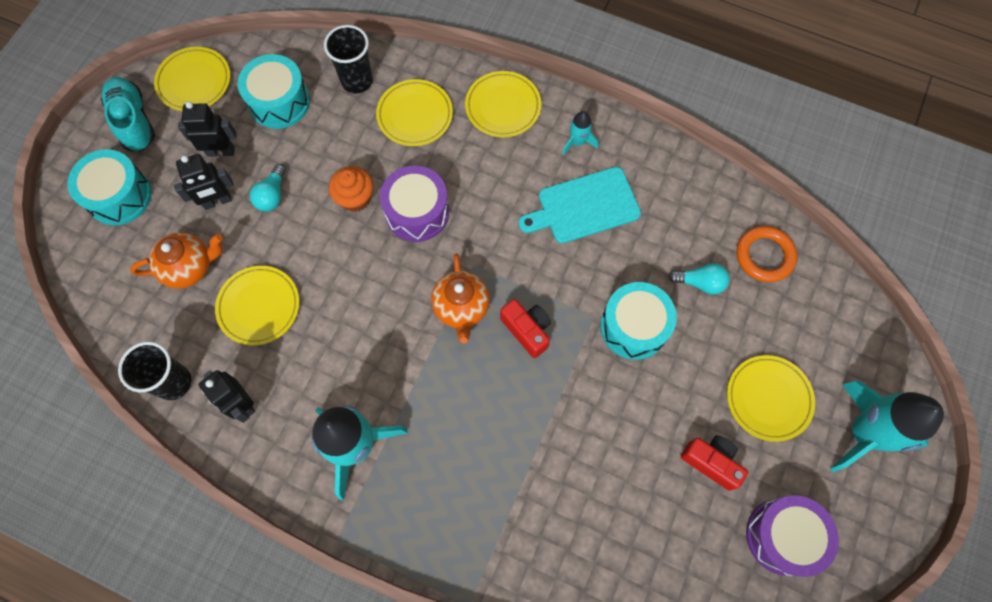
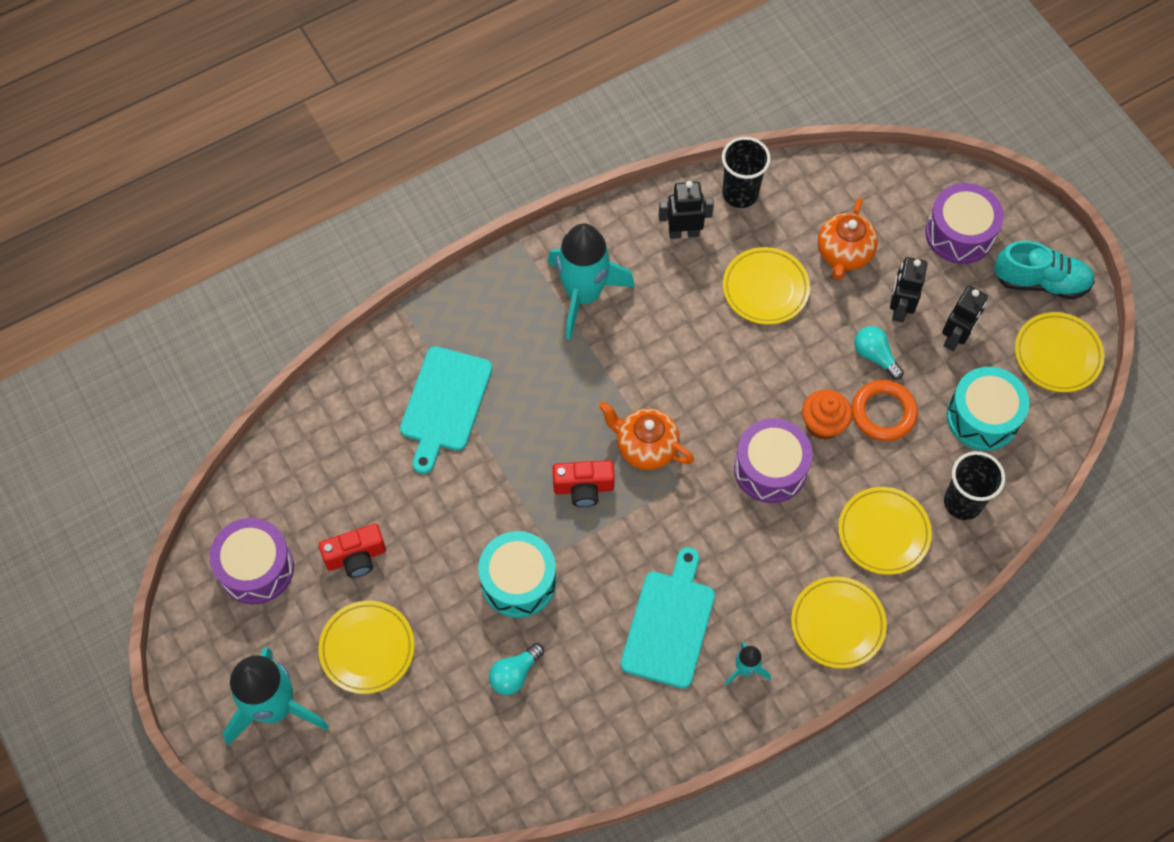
camera: 125 degrees right, 5 degrees down
turquoise drum [67,149,152,225] -> purple drum [925,183,1004,264]
orange ring [736,226,797,282] -> orange ring moved to [852,380,918,441]
none -> turquoise cutting board [400,346,492,474]

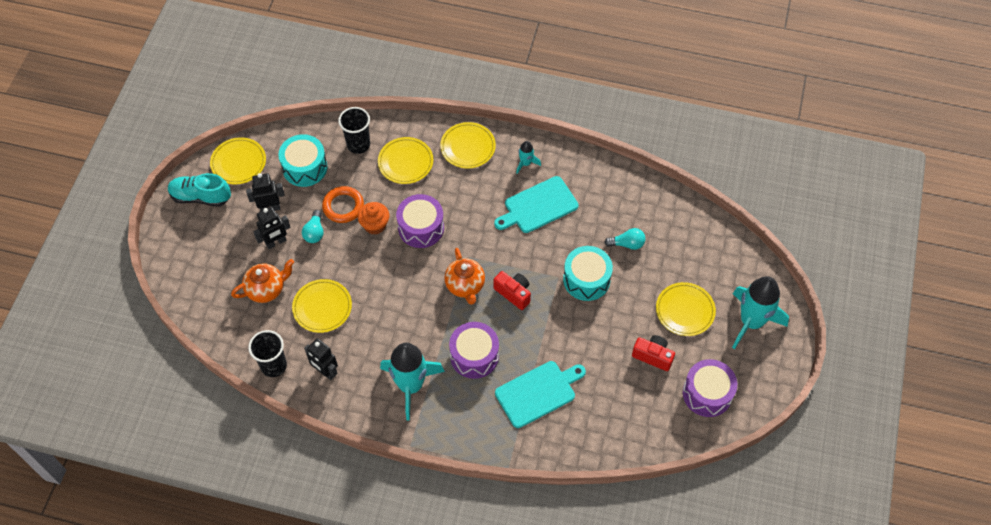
camera: 135 degrees left, 5 degrees down
purple drum [925,183,1004,264] -> purple drum moved to [449,322,499,379]
turquoise shoe [994,241,1095,300] -> turquoise shoe turned 45 degrees counterclockwise [168,173,231,207]

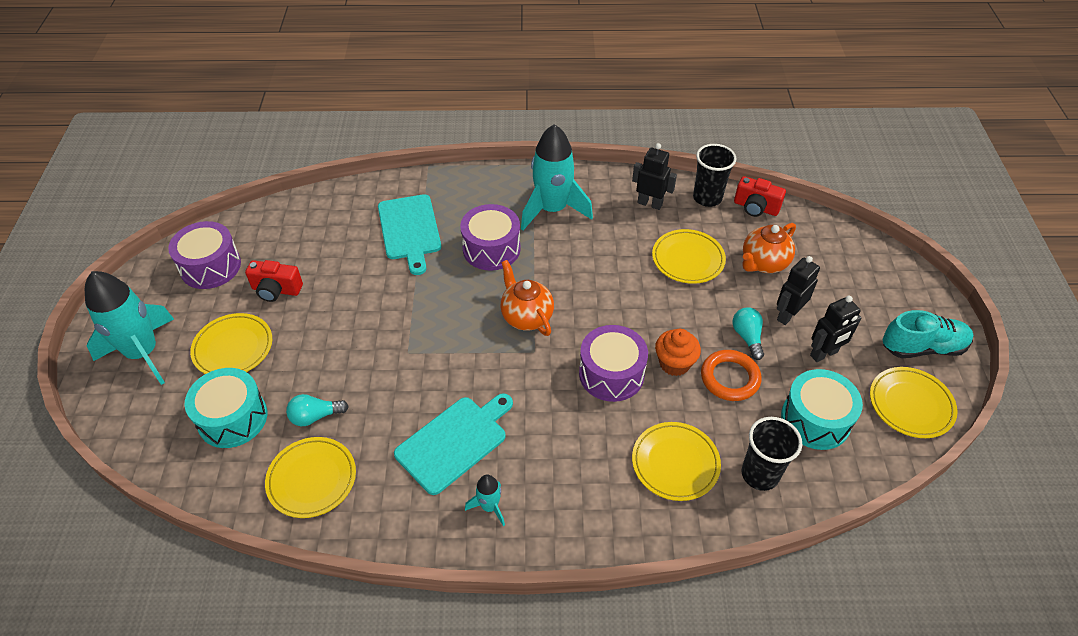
camera: 165 degrees right, 10 degrees down
yellow plate [440,122,496,168] -> yellow plate moved to [265,437,356,518]
red camera [494,271,531,310] -> red camera moved to [734,176,786,217]
turquoise cutting board [495,361,586,428] -> turquoise cutting board turned 60 degrees counterclockwise [378,194,441,275]
turquoise drum [563,246,613,301] -> turquoise drum moved to [185,368,267,448]

